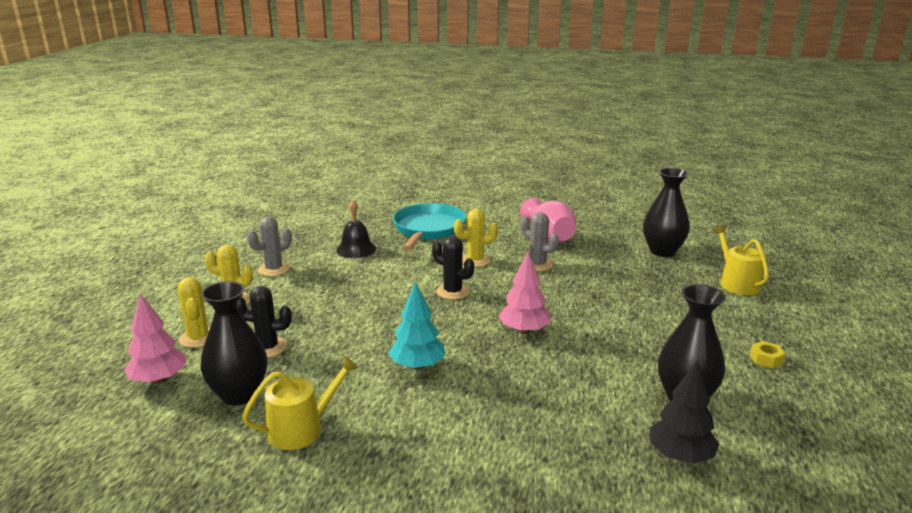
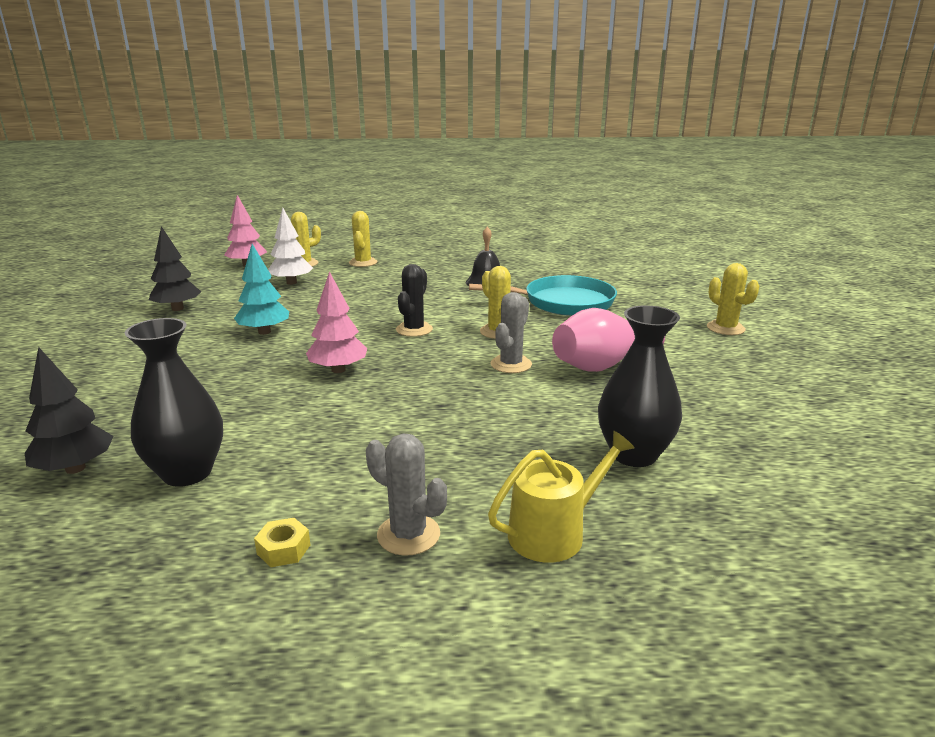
camera: 75 degrees right, 0 degrees up
black vase [201,281,267,406] -> none
black cactus [237,286,292,358] -> white tree [268,208,313,285]
yellow watering can [242,356,358,450] -> black tree [149,226,201,311]
grey cactus [247,216,292,276] -> grey cactus moved to [366,433,447,556]
none -> yellow cactus [707,263,759,335]

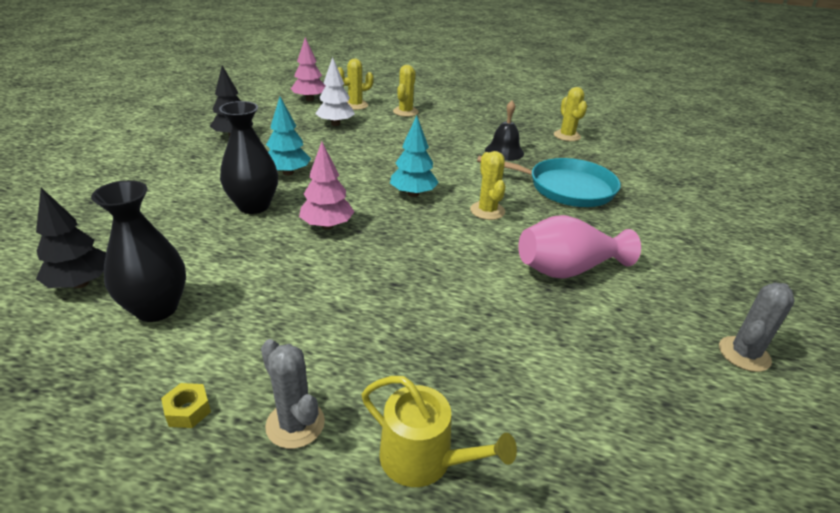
camera: 15 degrees right, 10 degrees up
black cactus [396,264,433,337] -> turquoise tree [390,116,439,197]
yellow watering can [488,431,635,563] -> yellow watering can turned 45 degrees clockwise [362,376,517,487]
grey cactus [490,292,532,373] -> grey cactus moved to [719,282,795,372]
black vase [598,305,682,467] -> black vase moved to [219,101,278,214]
yellow cactus [707,263,759,335] -> yellow cactus moved to [554,87,587,141]

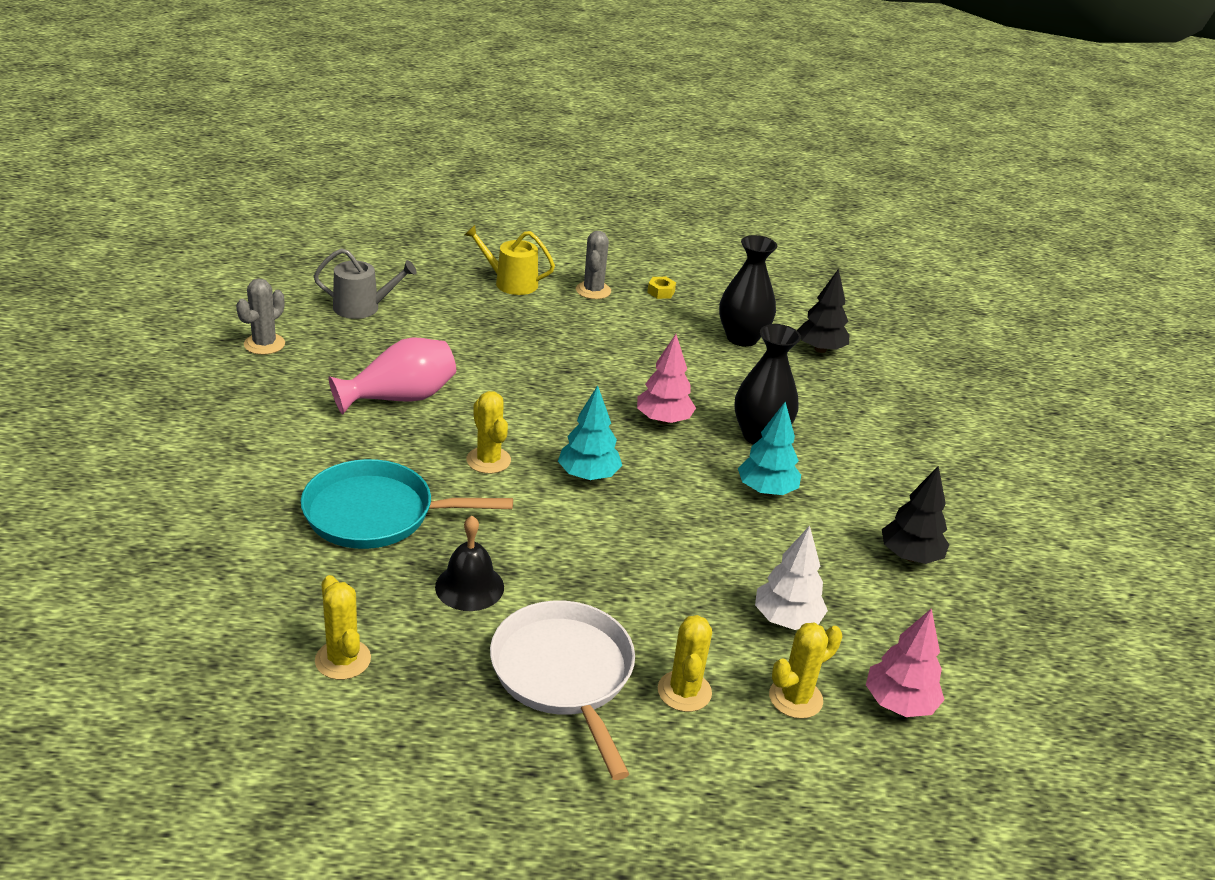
camera: 165 degrees right, 0 degrees up
grey cactus [261,339,325,449] -> grey cactus turned 60 degrees clockwise [576,231,611,299]
none -> grey watering can [314,248,417,319]
none -> white pan [490,601,635,780]

